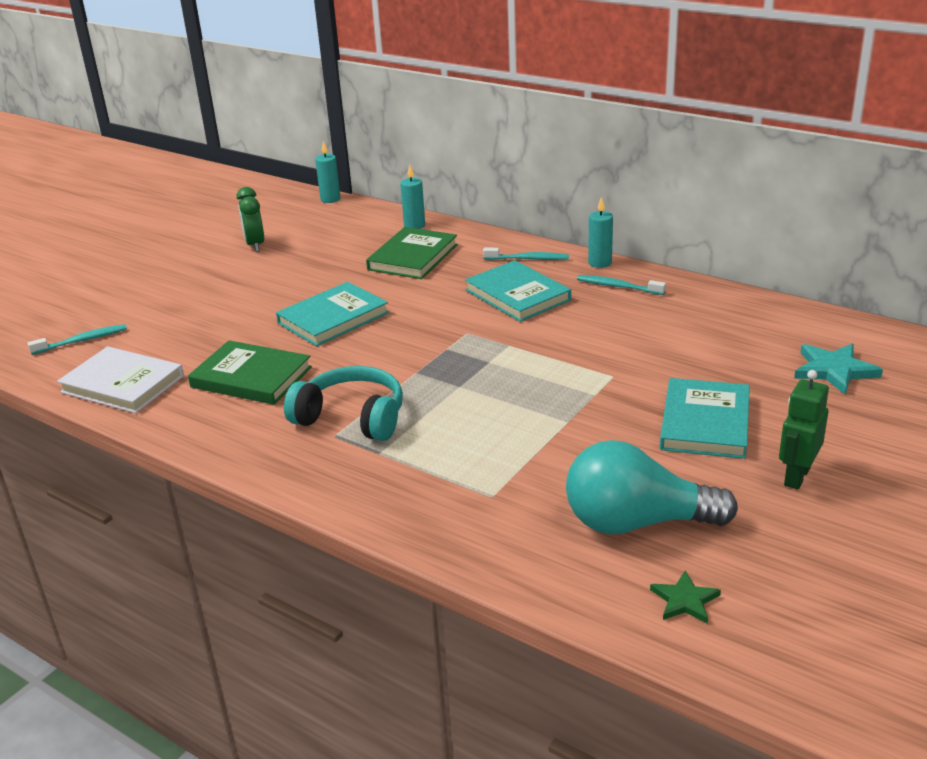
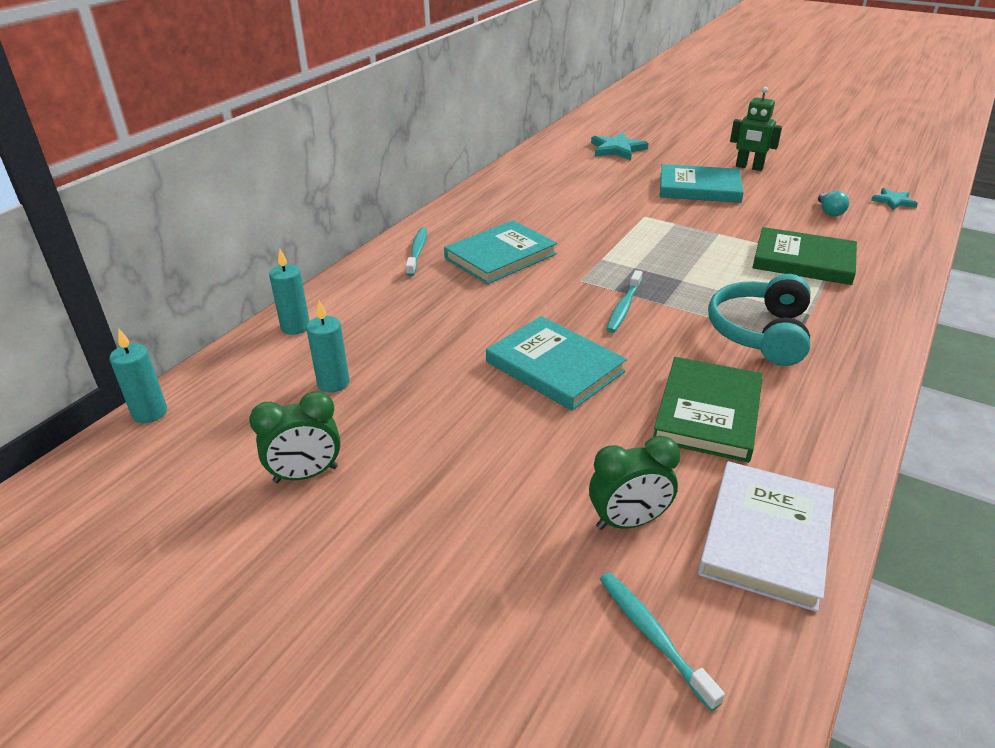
camera: 95 degrees left, 5 degrees up
green book [366,227,458,279] -> green book moved to [752,227,857,285]
turquoise light bulb [566,440,738,534] -> turquoise light bulb [818,191,849,217], size x0.40
turquoise toothbrush [577,275,666,295] -> turquoise toothbrush moved to [606,270,642,333]
turquoise candle [588,197,613,268] -> turquoise candle moved to [306,301,350,393]
green star [650,570,721,624] -> turquoise star [871,188,918,210]
none -> green clock [589,435,680,530]

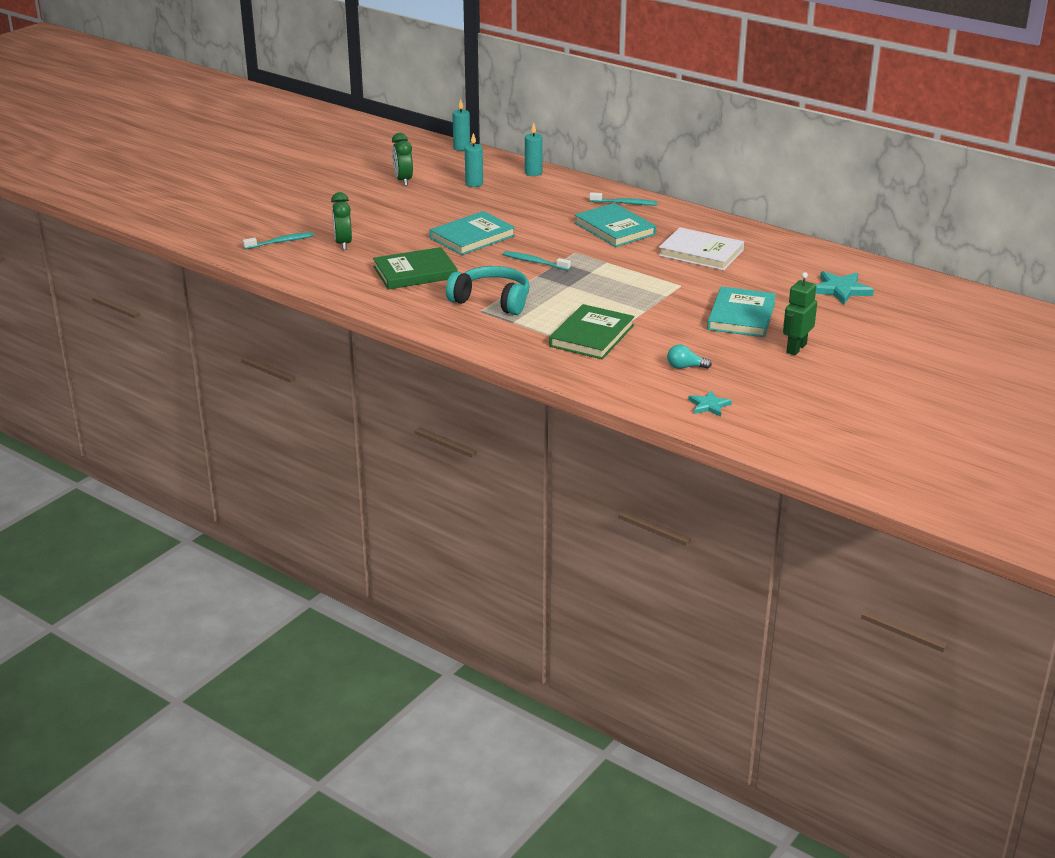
camera: 95 degrees right, 5 degrees down
green book [653,357,763,463] -> green book turned 45 degrees counterclockwise [373,247,458,290]
white book [698,461,834,612] -> white book moved to [658,227,744,271]

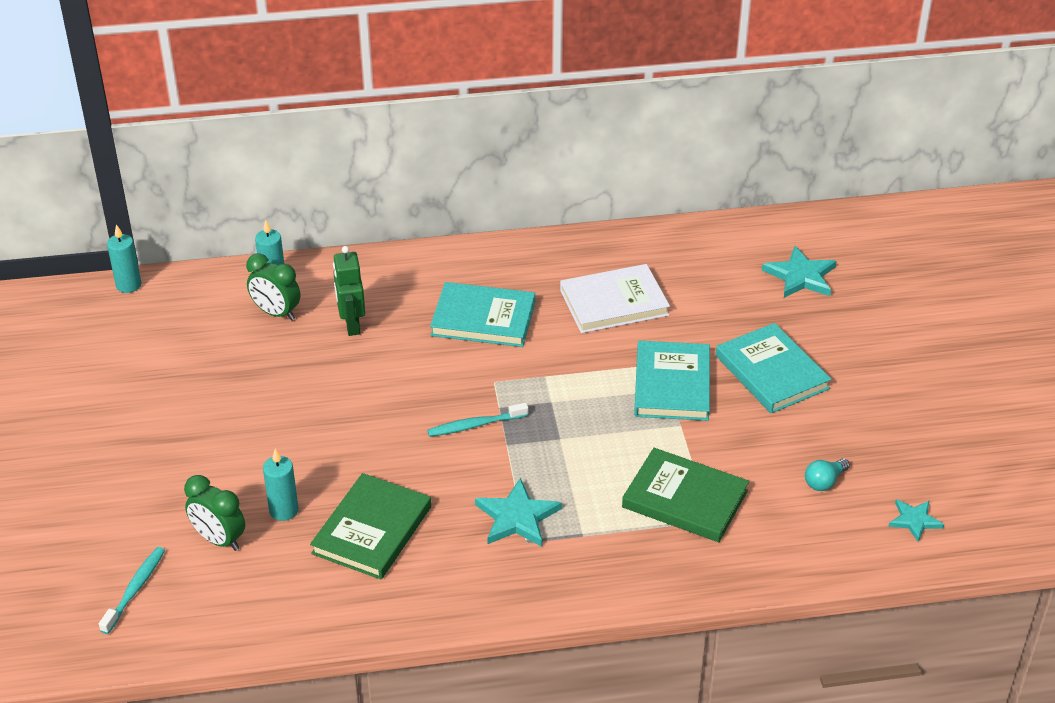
camera: 45 degrees left, 10 degrees up
green clock [392,133,413,186] -> green clock moved to [246,254,300,321]
turquoise book [430,211,515,255] -> turquoise book moved to [634,341,710,421]
turquoise headphones [446,266,529,315] -> turquoise star [475,478,562,547]
turquoise candle [465,133,483,187] -> turquoise candle moved to [263,448,299,521]
green book [549,304,635,359] -> green book turned 45 degrees counterclockwise [622,448,749,542]
turquoise toothbrush [589,192,658,205] -> none
green robot [783,272,817,355] -> green robot moved to [333,246,365,336]

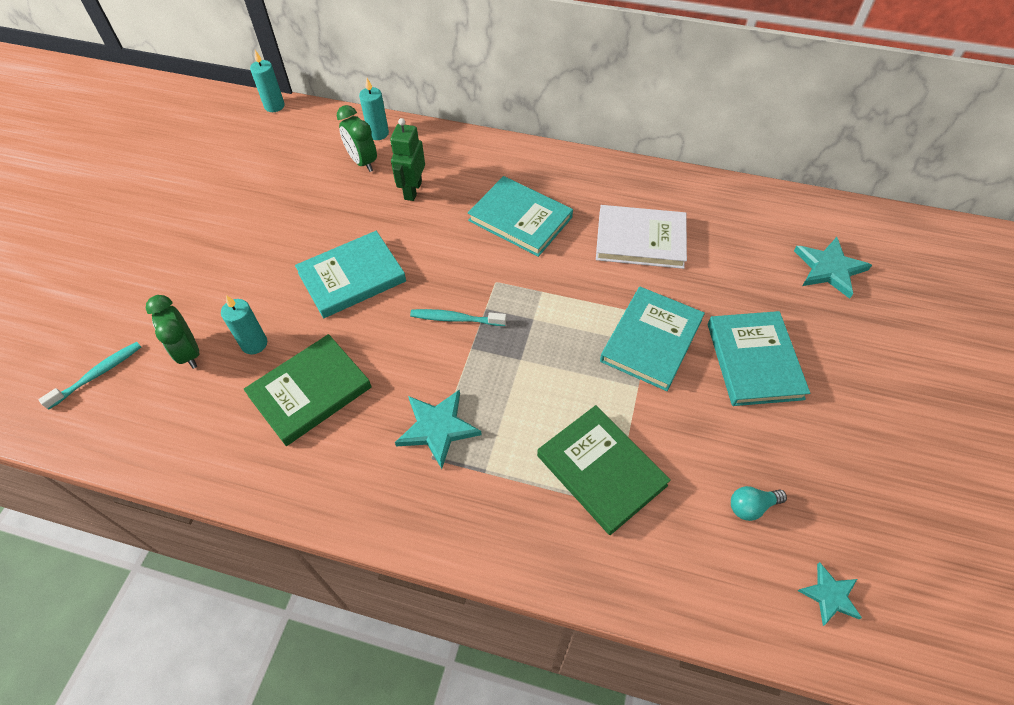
camera: 25 degrees right, 15 degrees up
none -> turquoise book [295,231,406,318]

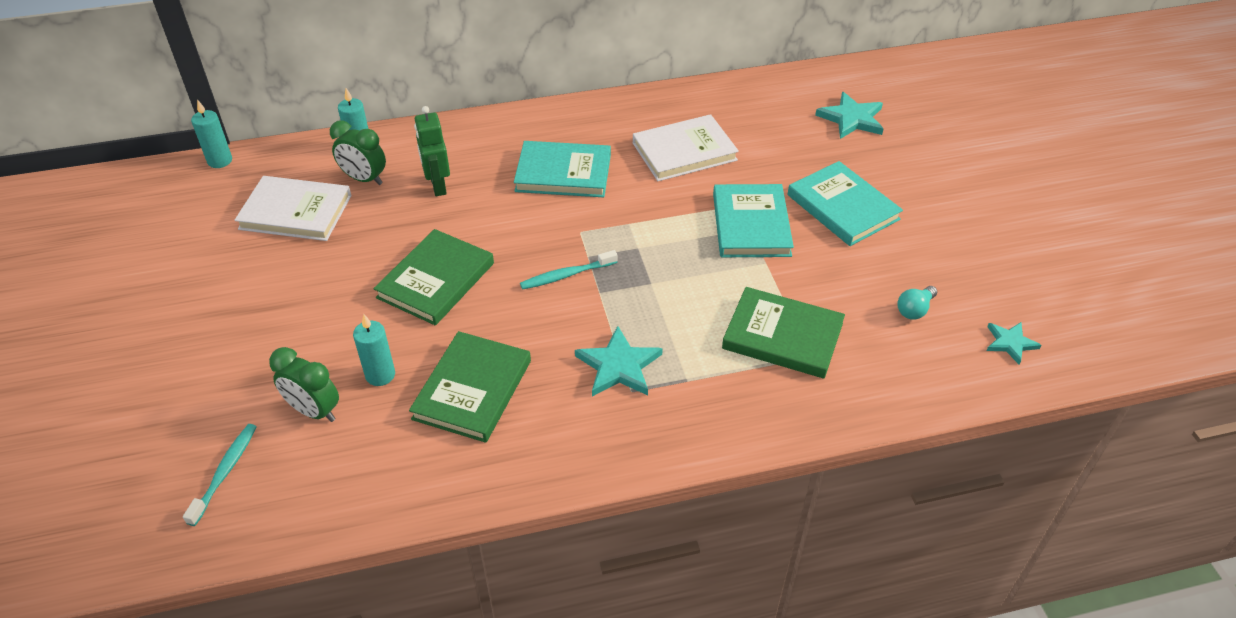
camera: 30 degrees left, 10 degrees down
turquoise book [295,231,406,318] -> green book [374,229,494,325]
none -> white book [235,176,351,241]

